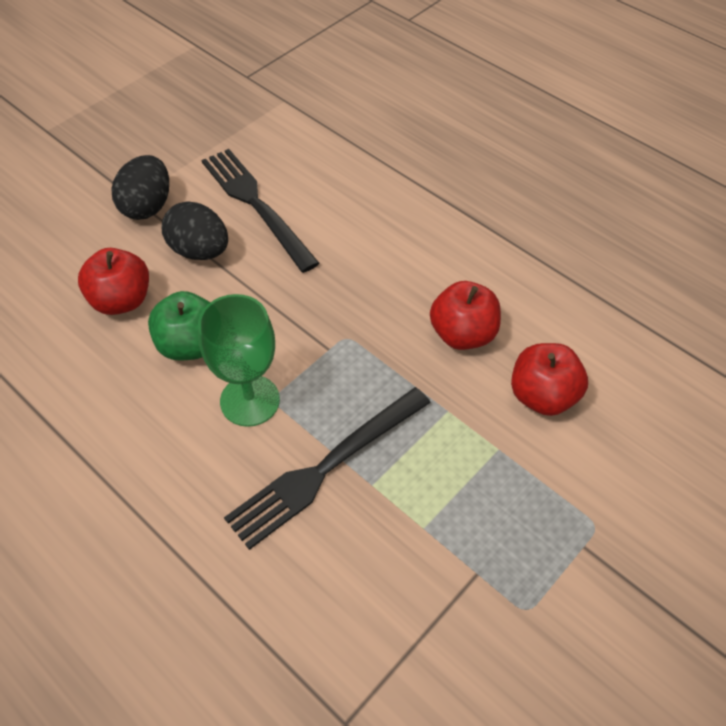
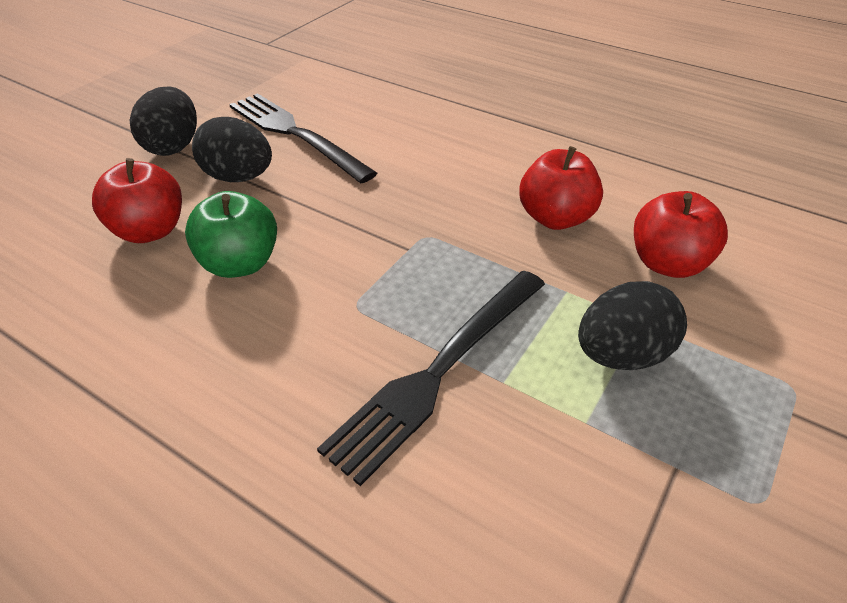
camera: 10 degrees left, 10 degrees down
green goblet [198,294,280,427] -> none
none -> black egg [578,281,687,370]

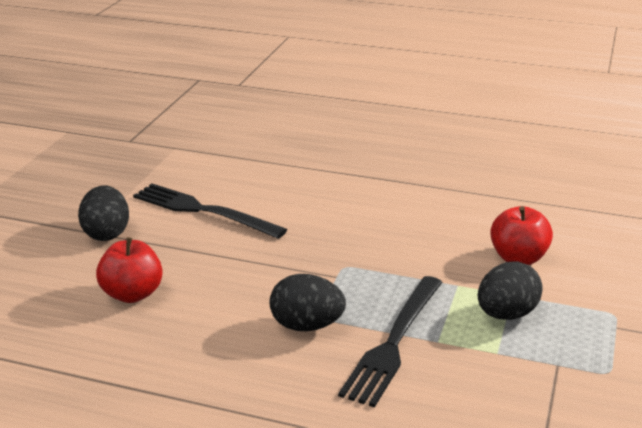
camera: 15 degrees left, 15 degrees down
green apple [185,191,277,278] -> none
black egg [192,117,272,182] -> black egg moved to [270,274,346,331]
red apple [519,146,603,230] -> none

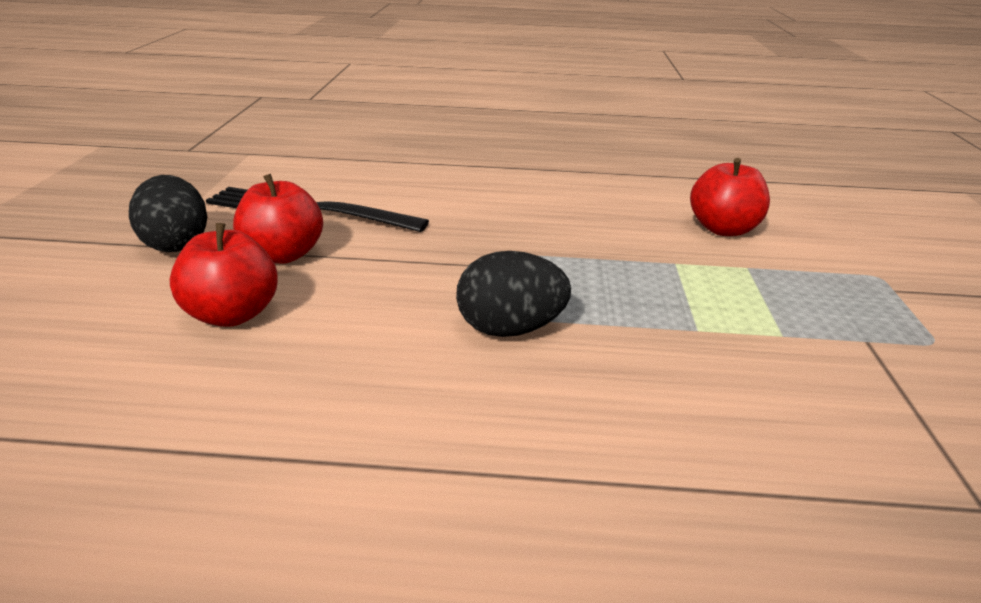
camera: 15 degrees left, 0 degrees up
black fork [338,276,443,407] -> none
black egg [478,262,543,320] -> none
none -> red apple [233,174,323,264]

